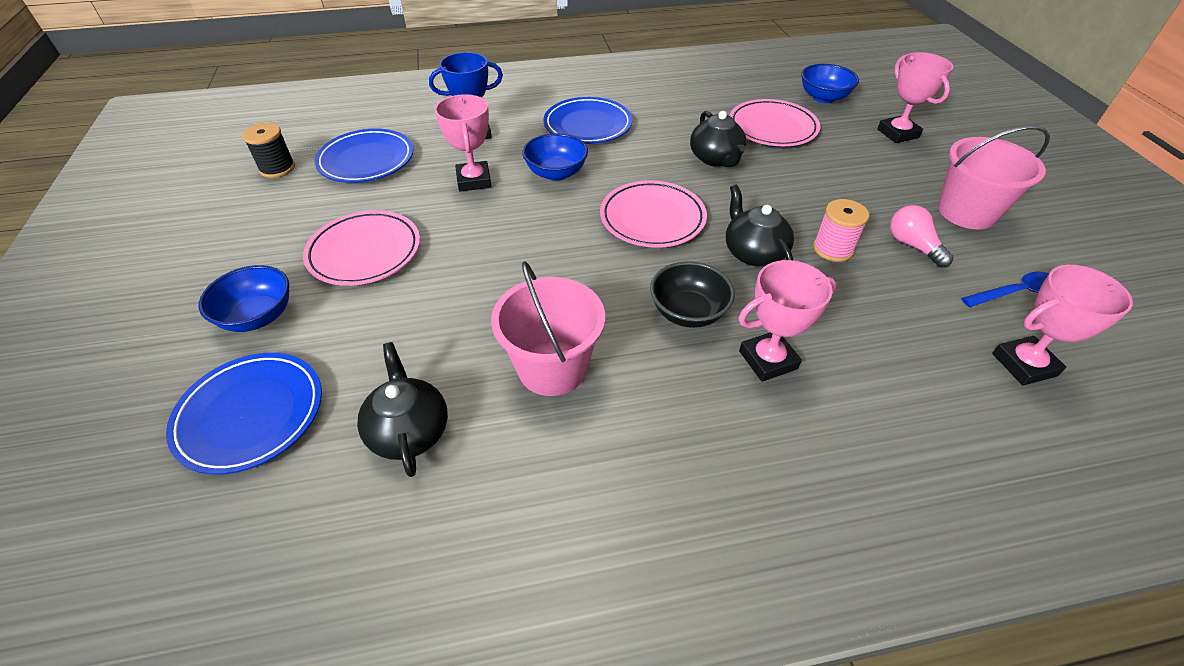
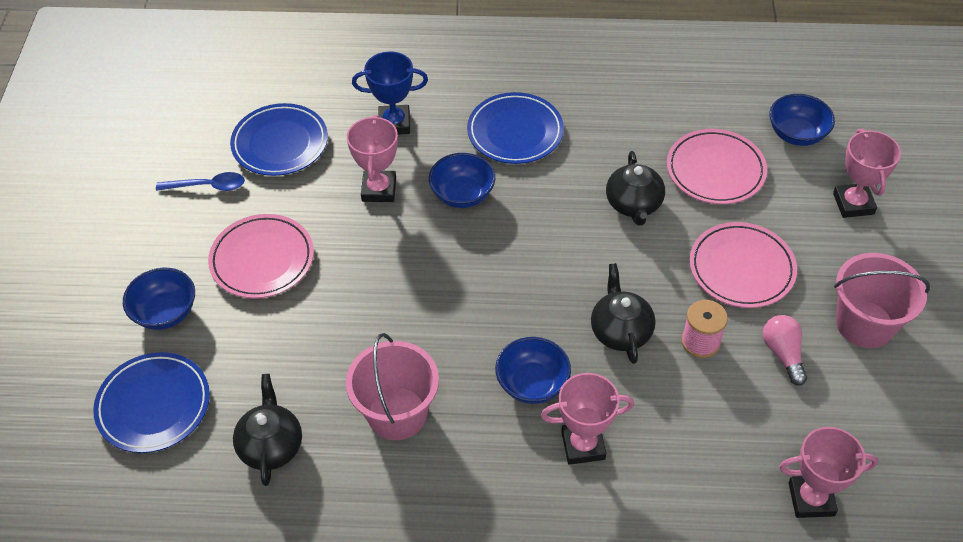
camera: 15 degrees right, 5 degrees up
black spool [242,123,295,178] -> none
pink plate [600,180,707,248] -> pink plate moved to [690,222,797,308]
black bowl [650,261,735,328] -> blue bowl [495,337,571,404]
blue spoon [961,272,1049,307] -> blue spoon moved to [156,172,245,191]

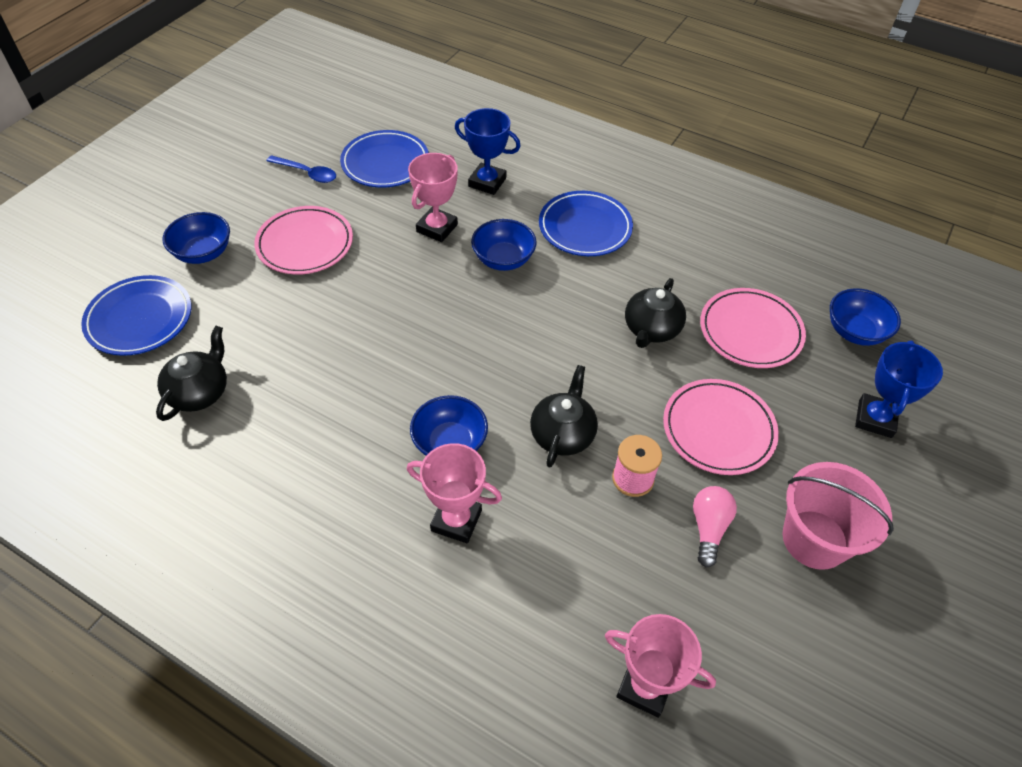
camera: 25 degrees right, 0 degrees up
pink bucket [346,333,439,440] -> none
pink trophy [833,128,901,218] -> blue trophy [855,340,943,438]

